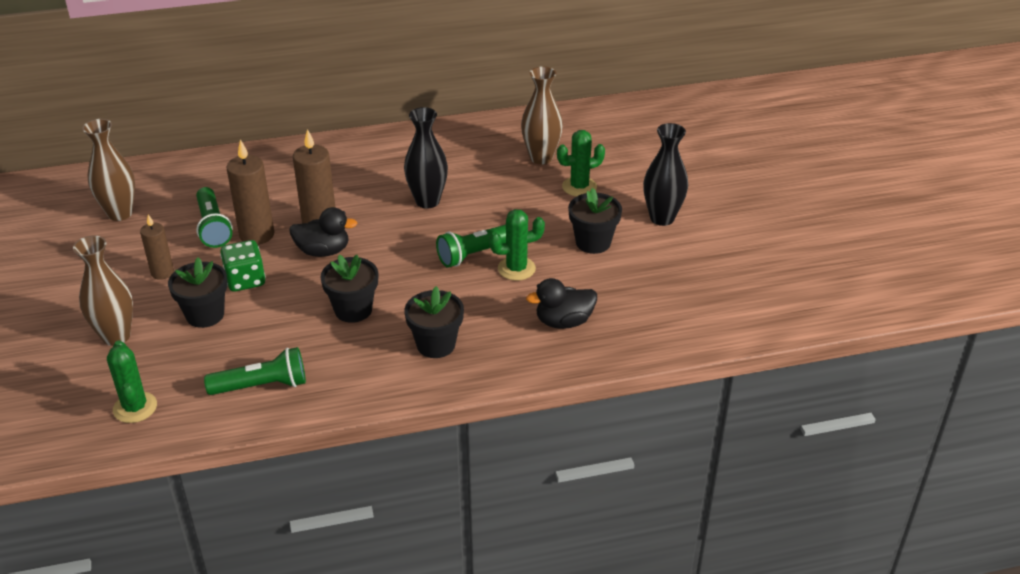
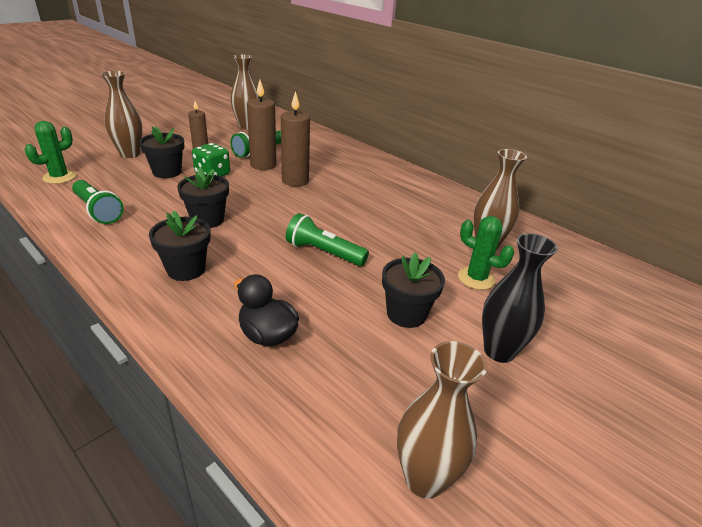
camera: 55 degrees right, 5 degrees down
black duck [289,207,358,257] -> none
black vase [404,107,448,209] -> none
green cactus [489,209,545,281] -> none
none -> brown vase [397,341,487,499]

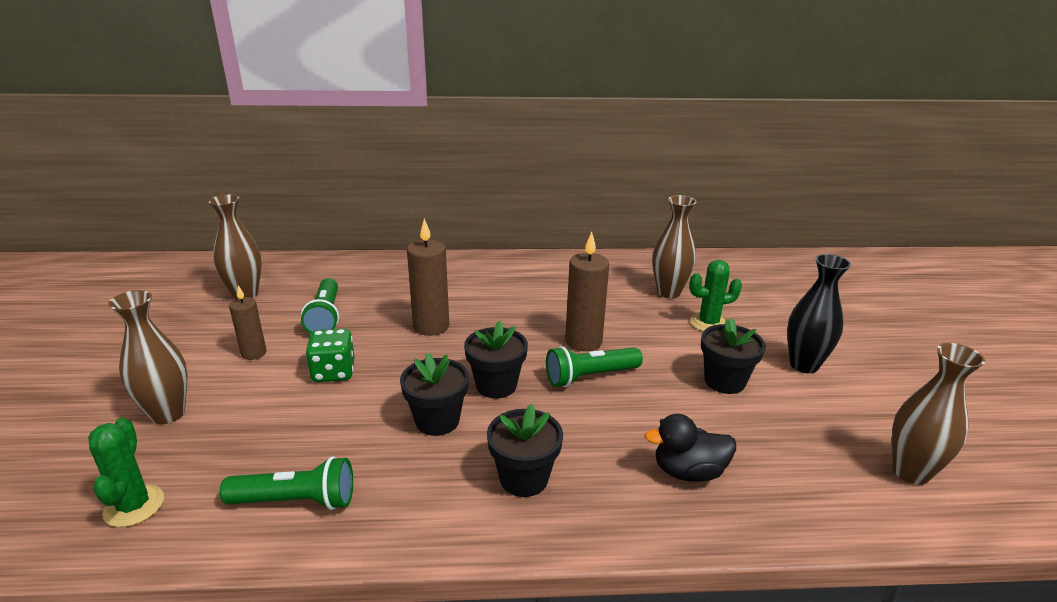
camera: 45 degrees left, 5 degrees down
black flower pot [139,126,185,178] -> black flower pot moved to [464,321,528,398]
brown candle [247,80,276,170] -> brown candle moved to [565,232,609,351]

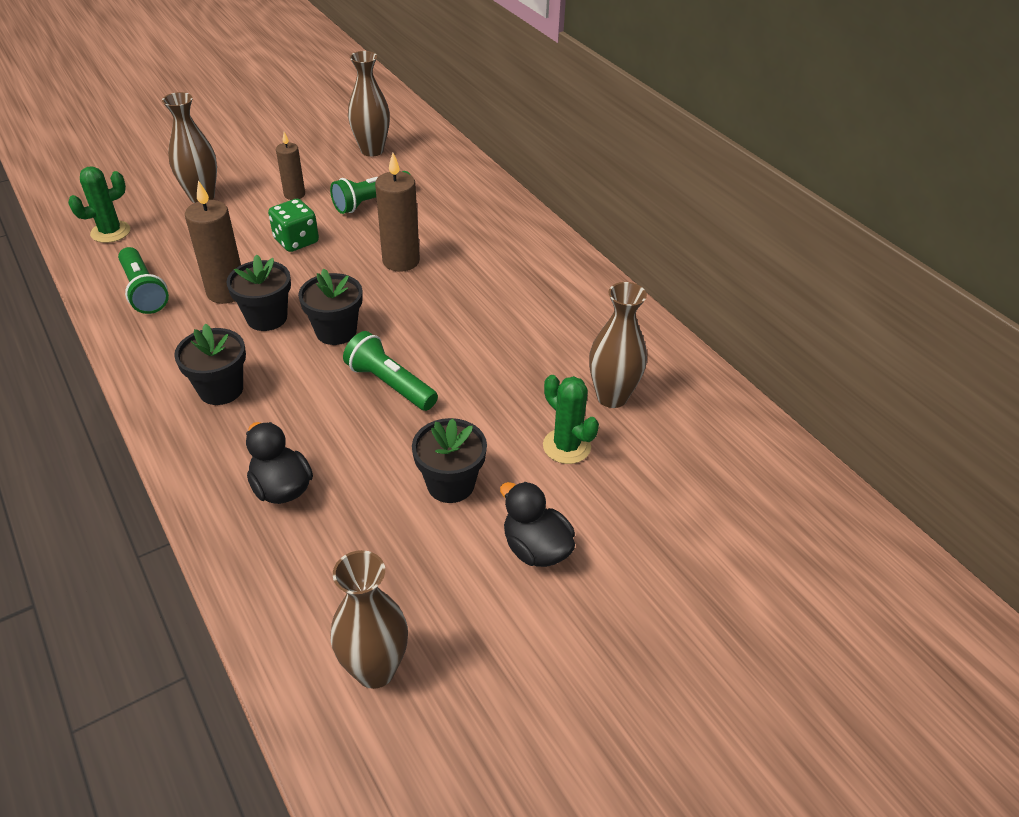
camera: 60 degrees right, 15 degrees up
brown candle [565,232,609,351] -> brown candle moved to [185,180,241,304]
black vase [787,254,851,373] -> black duck [500,482,575,567]

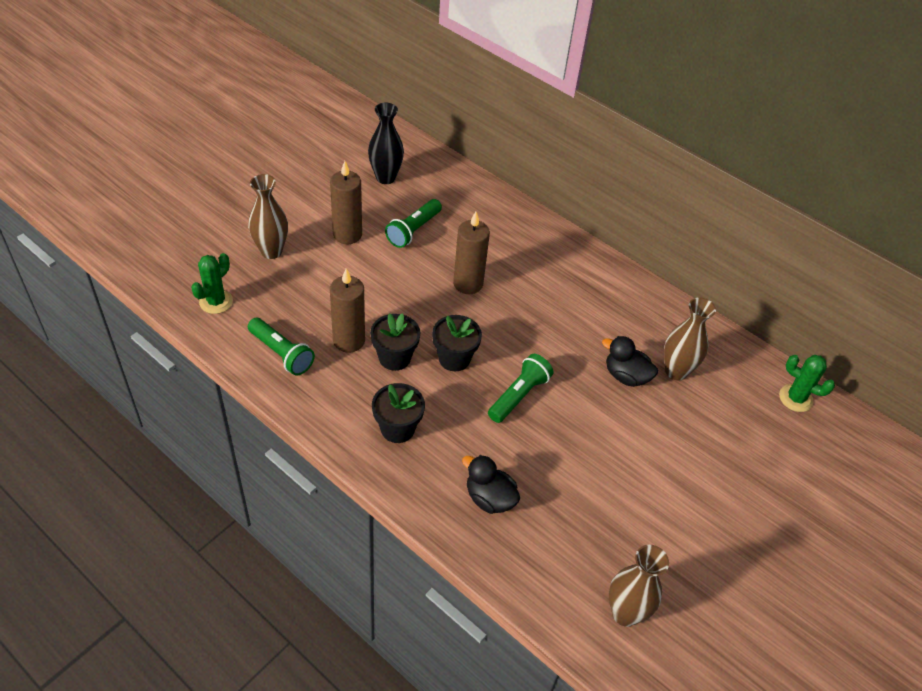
camera: 20 degrees left, 5 degrees up
green dice [268,199,319,252] -> none
brown candle [276,132,305,200] -> brown candle [330,161,362,244], size x1.61
green flashlight [343,331,438,411] -> green flashlight turned 105 degrees clockwise [488,354,553,423]
brown vase [348,51,390,157] -> black vase [368,103,404,184]
black flower pot [412,418,487,503] -> none
black duck [500,482,575,567] -> black duck moved to [602,336,658,387]
green cactus [543,375,599,464] -> green cactus moved to [779,355,835,412]

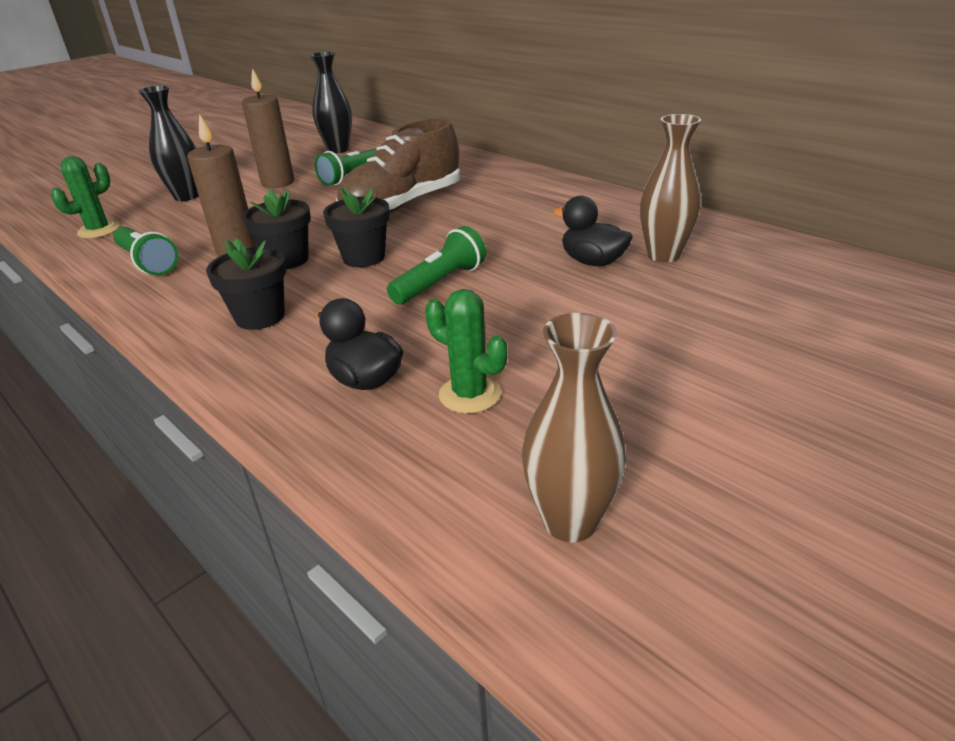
camera: 10 degrees right, 15 degrees down
brown vase [248,174,288,259] -> black vase [138,86,199,201]
brown candle [453,212,490,294] -> brown shoe [336,119,460,213]
green cactus [779,355,835,412] -> green cactus moved to [425,289,507,413]

